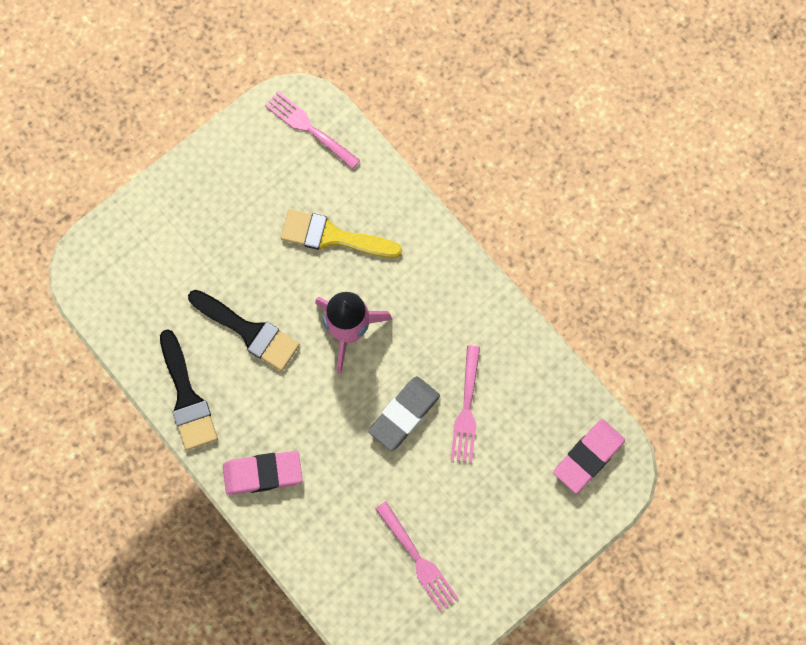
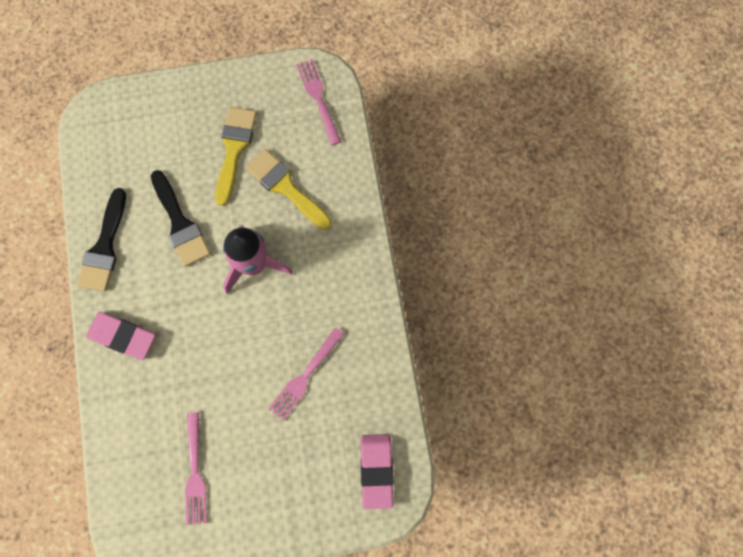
camera: 30 degrees right, 0 degrees up
grey eraser [368,376,440,451] -> none
pink eraser [553,419,625,494] -> pink eraser turned 75 degrees counterclockwise [361,434,394,509]
none -> yellow brush [215,107,257,206]

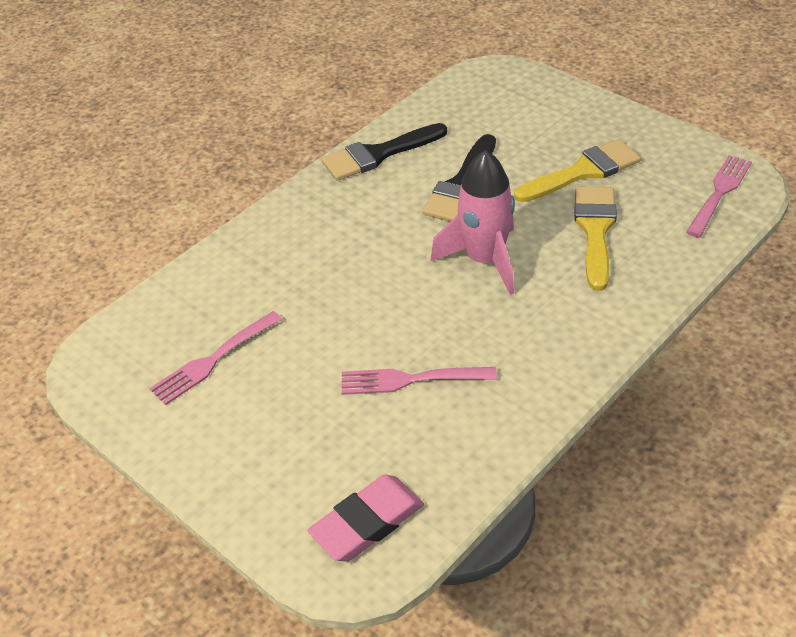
camera: 55 degrees right, 30 degrees down
pink eraser [86,312,155,360] -> none

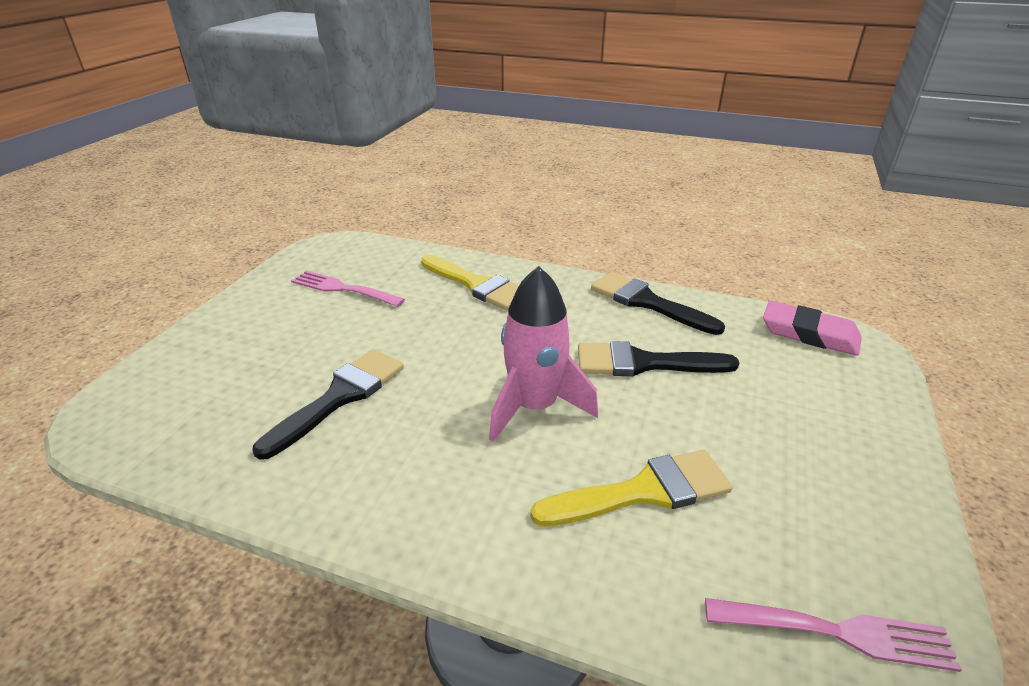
camera: 65 degrees right, 10 degrees down
pink eraser [308,475,424,561] -> pink eraser moved to [763,301,862,356]
pink fork [341,367,497,395] -> black brush [252,349,404,460]
yellow brush [514,139,641,202] -> yellow brush moved to [421,255,519,310]

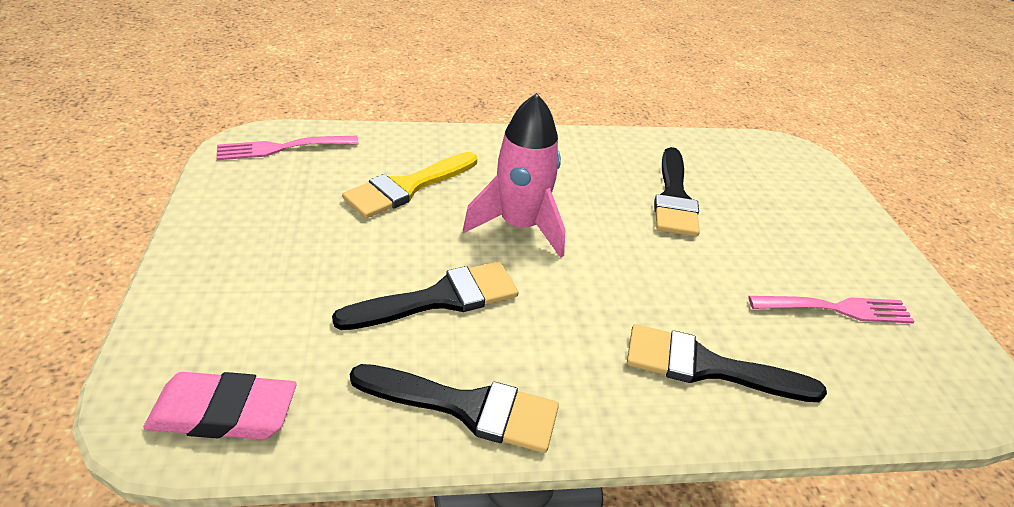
camera: 150 degrees right, 5 degrees up
yellow brush [421,255,519,310] -> black brush [627,324,827,402]

